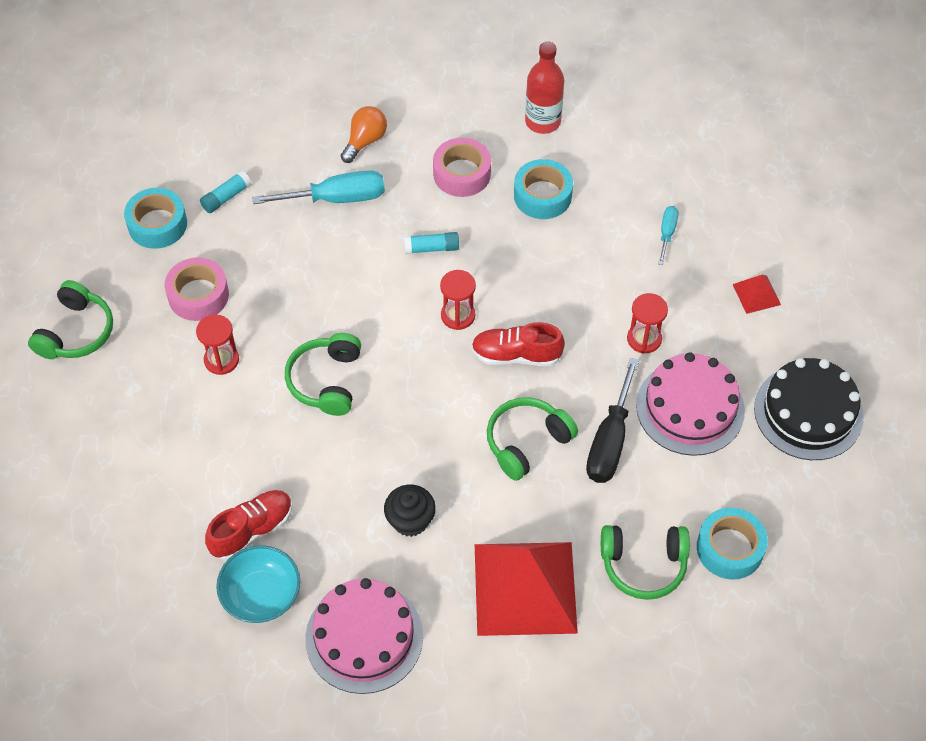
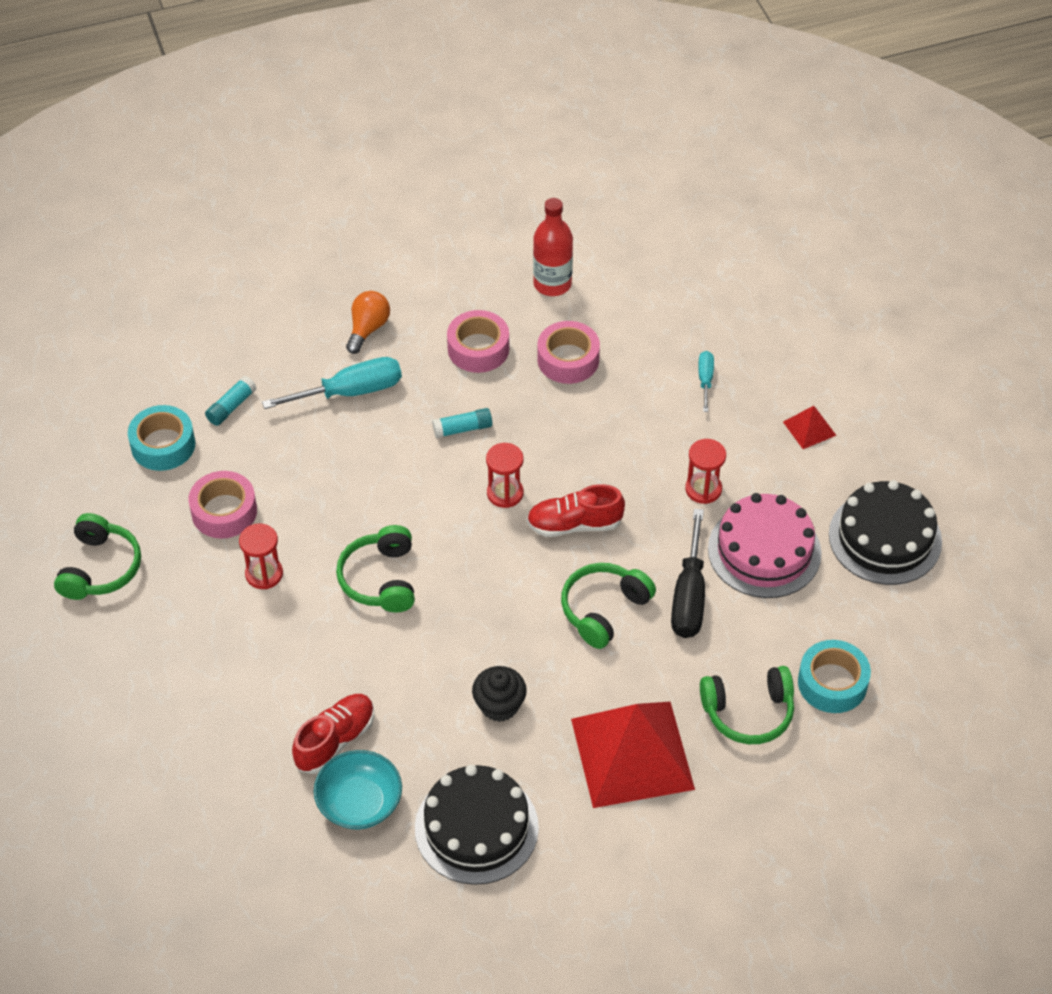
camera: 10 degrees left, 5 degrees down
pink cake [305,578,423,694] -> black cake [415,765,539,885]
turquoise tape [514,159,573,219] -> pink tape [537,321,600,384]

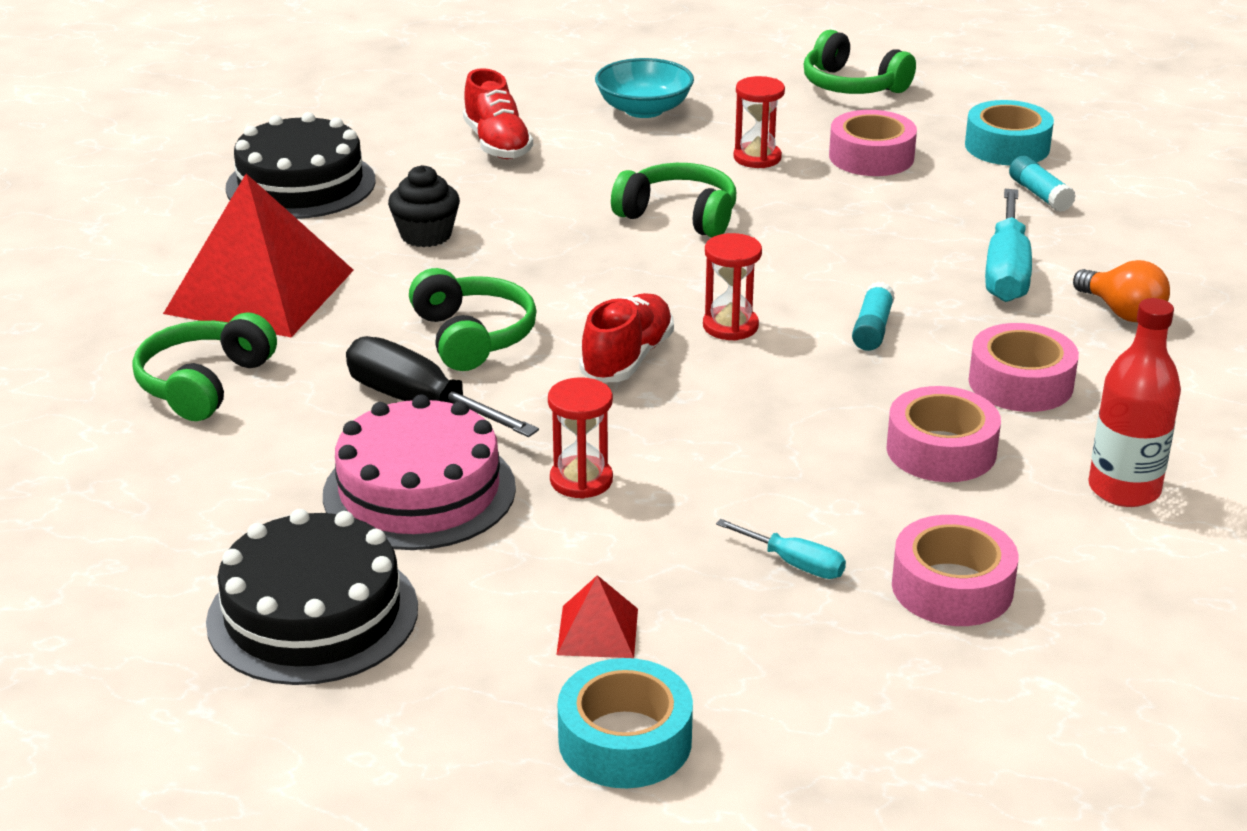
camera: 120 degrees right, 20 degrees down
turquoise bowl [314,750,402,829] -> turquoise bowl moved to [595,58,694,118]
turquoise tape [798,640,871,713] -> turquoise tape moved to [558,658,693,788]
none -> pink tape [892,515,1019,626]

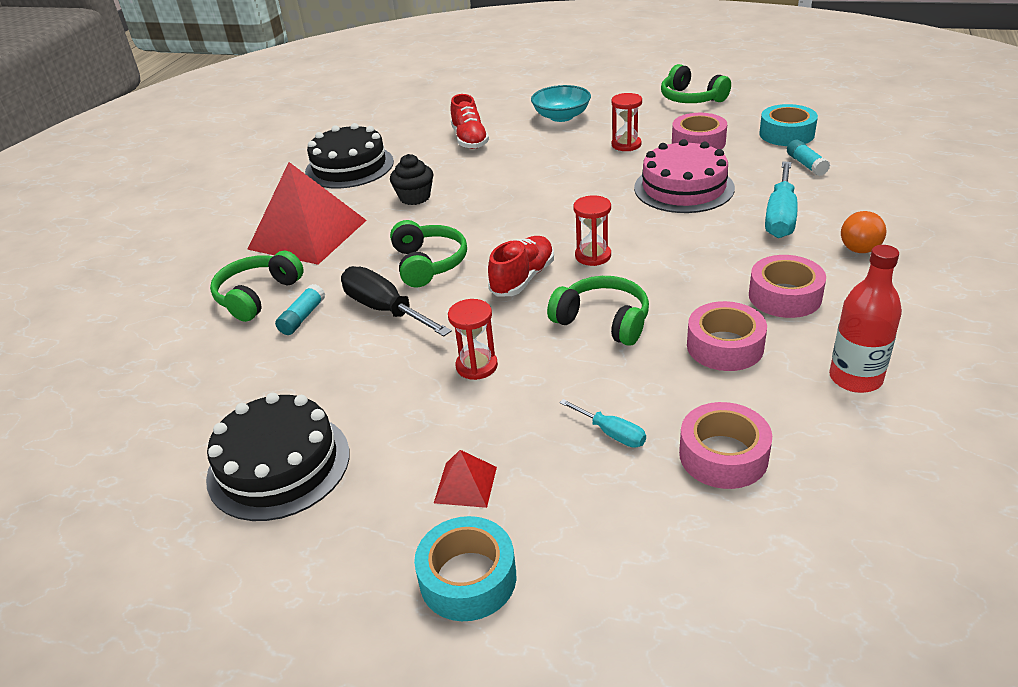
camera: 10 degrees right, 5 degrees up
pink cake [323,395,516,550] -> pink cake moved to [634,139,735,213]
green headphones [611,163,736,237] -> green headphones moved to [547,276,649,346]
turquoise glue stick [852,282,895,351] -> turquoise glue stick moved to [275,284,325,335]
orange light bulb [1073,260,1170,322] -> orange light bulb turned 45 degrees clockwise [841,211,886,253]

